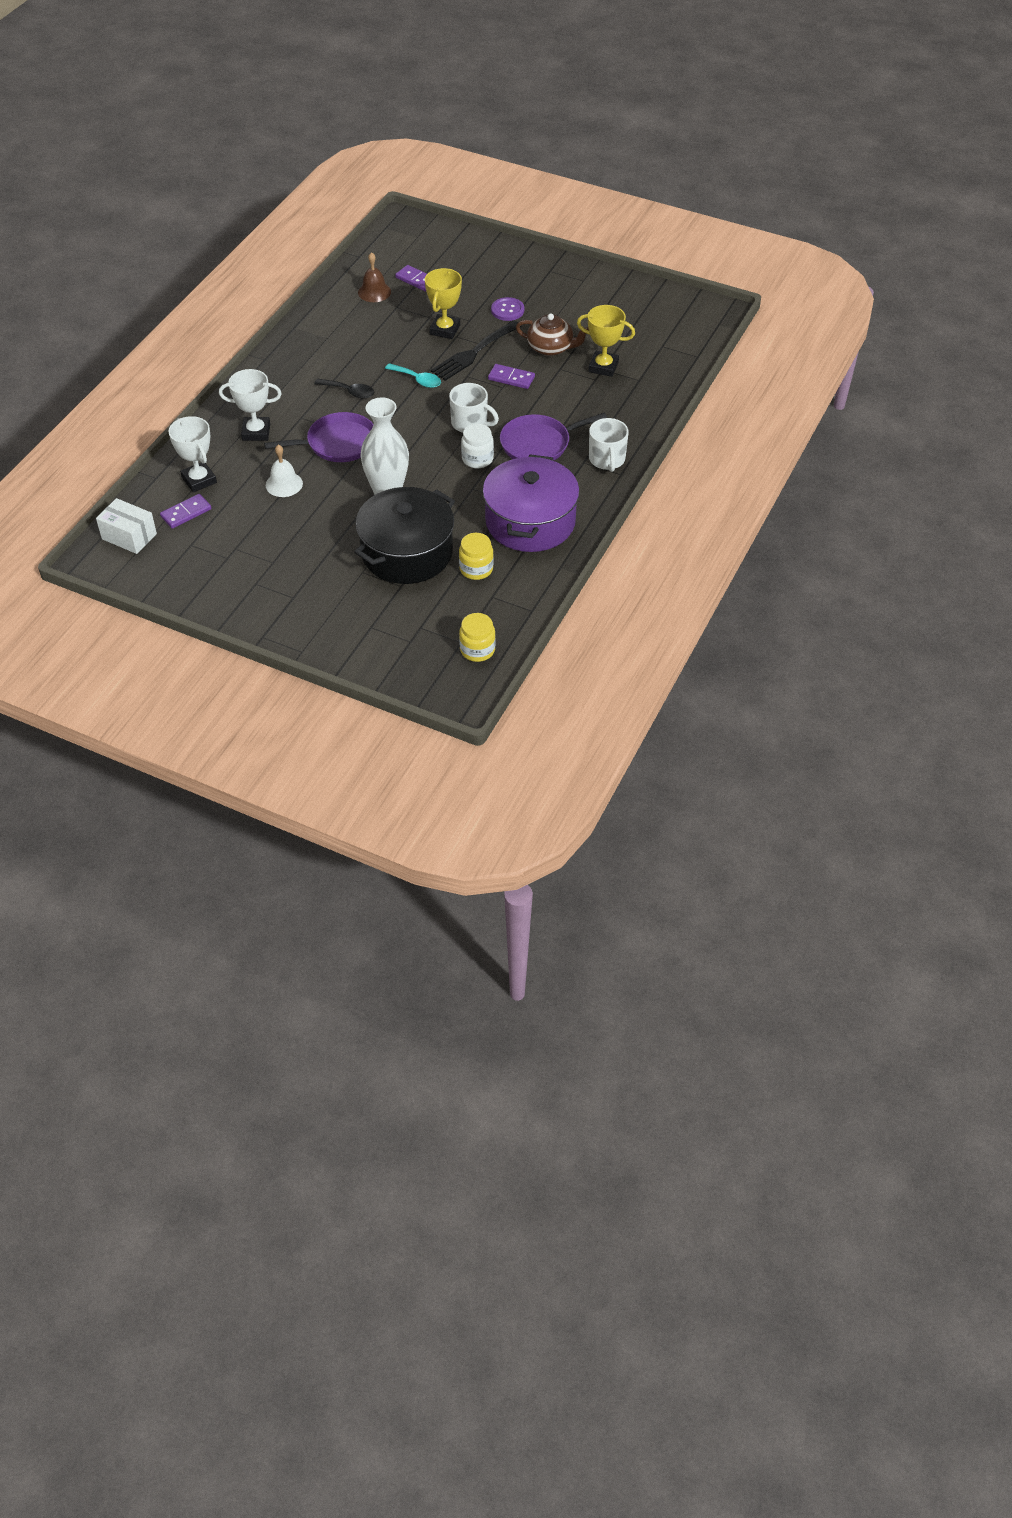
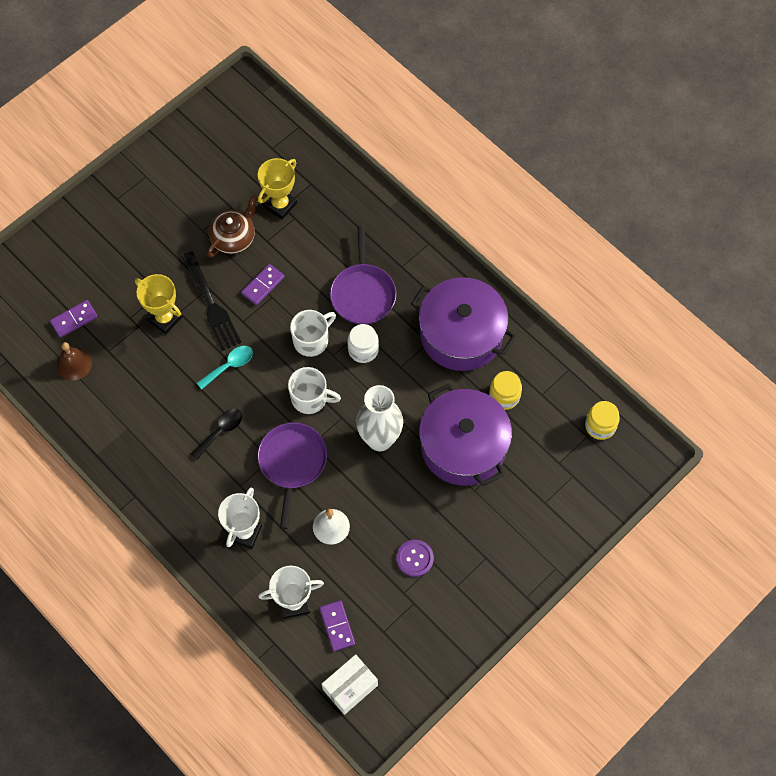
camera: 70 degrees left, 15 degrees up
black pot [354,487,455,584] -> purple pot [419,384,512,486]
purple button [491,297,524,321] -> purple button moved to [397,540,434,577]
white mug [589,418,629,472] -> white mug moved to [288,367,341,414]

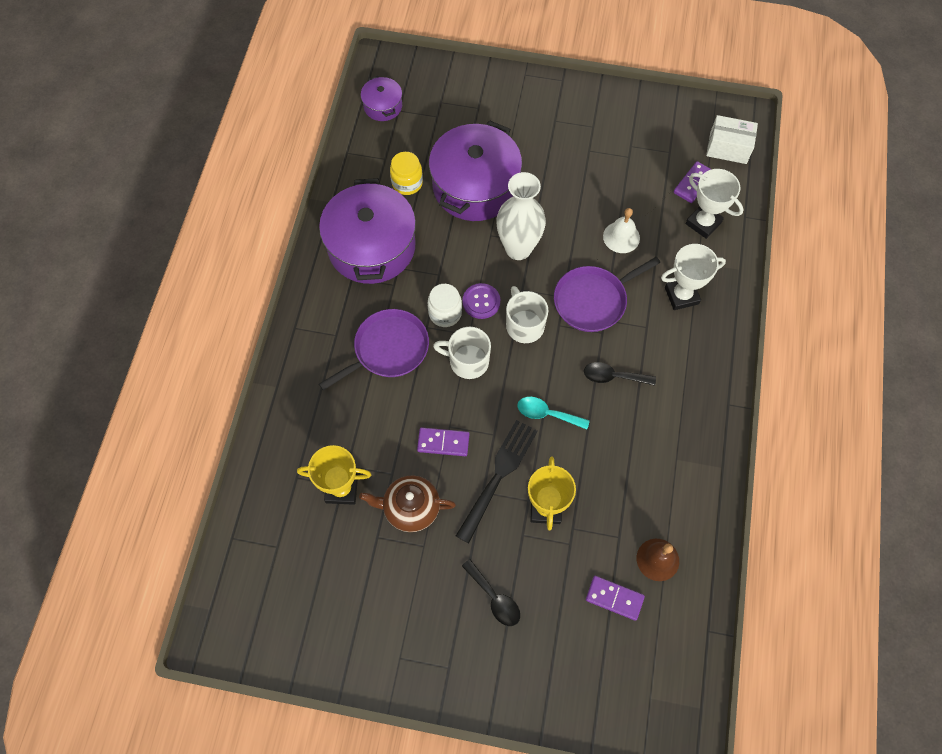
camera: 125 degrees left, 0 degrees up
purple button [397,540,434,577] -> purple button moved to [463,283,500,319]
yellow jar [585,401,620,440] -> purple pot [361,76,402,121]
none -> black spoon [462,559,520,626]

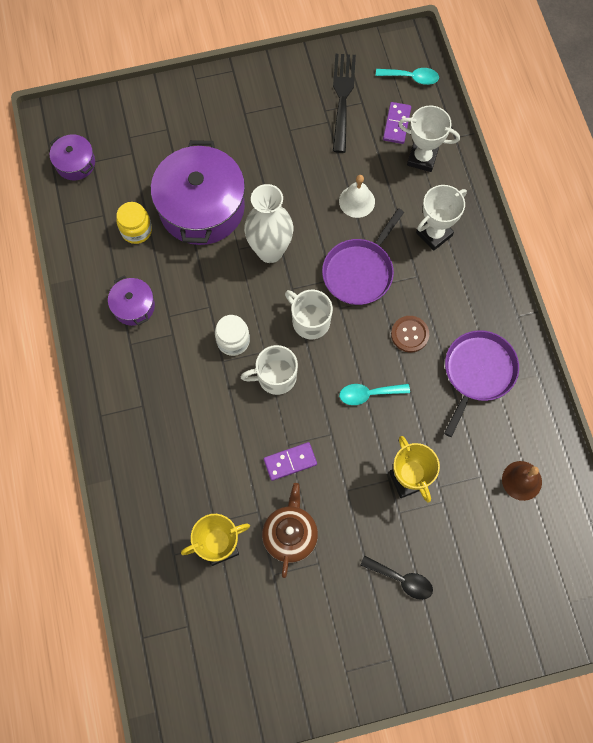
camera: 25 degrees left, 5 degrees up
purple pot [319,178,416,284] -> purple pot [108,276,155,326], size x0.48
purple pan [319,309,429,390] -> purple pan moved to [444,330,519,437]
brown teapot [359,475,456,532] -> brown teapot turned 120 degrees clockwise [262,483,318,578]
black fork [456,420,538,543] -> black fork moved to [333,54,356,153]
purple button [463,283,500,319] -> none
black spoon [584,362,656,386] -> brown button [391,316,429,353]
purple domino [586,576,645,621] -> none
white box [706,115,758,164] -> turquoise spoon [376,68,439,85]

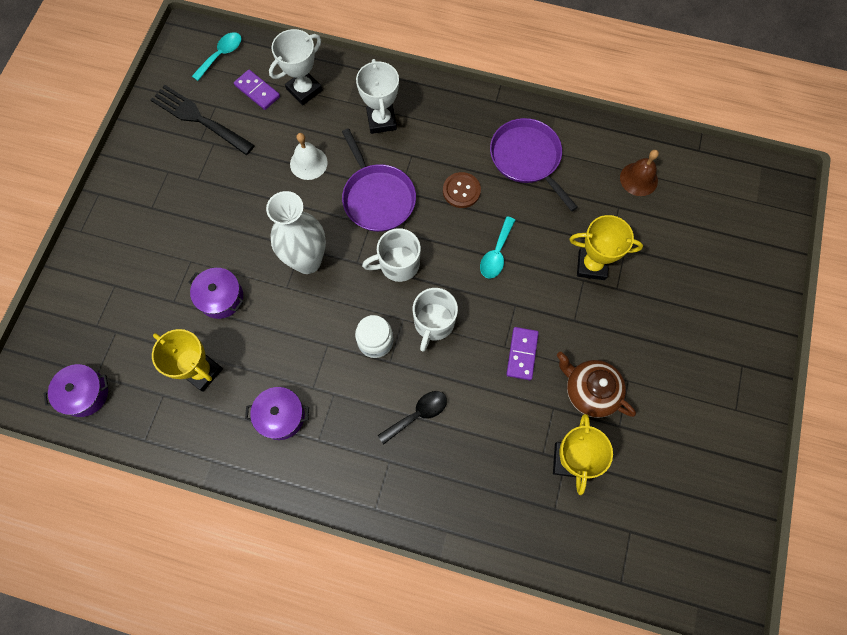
camera: 60 degrees left, 0 degrees up
yellow jar [116,202,152,244] -> yellow trophy [152,329,223,392]
purple pot [151,140,245,245] -> purple pot [189,268,244,319], size x0.48
black spoon [361,556,433,600] -> black spoon moved to [378,391,447,444]

